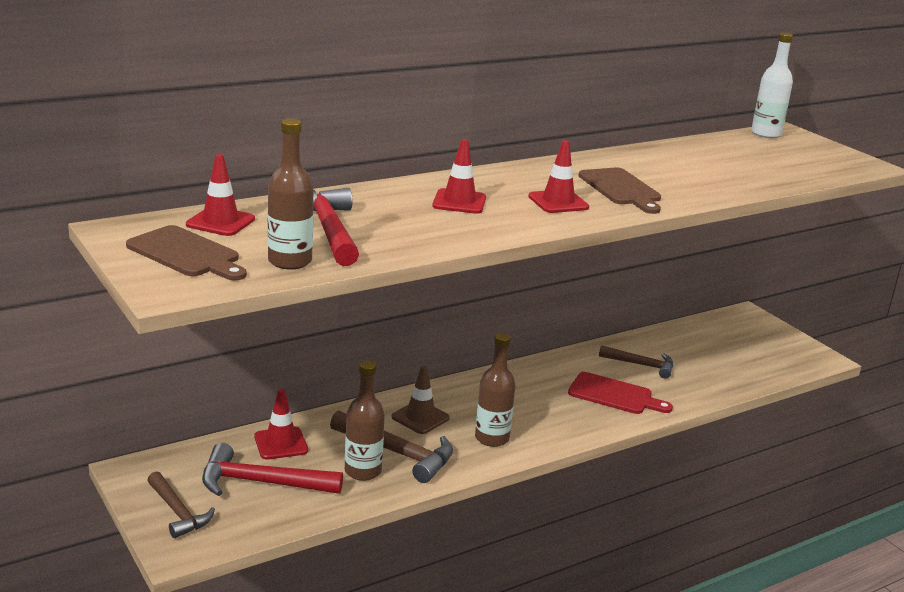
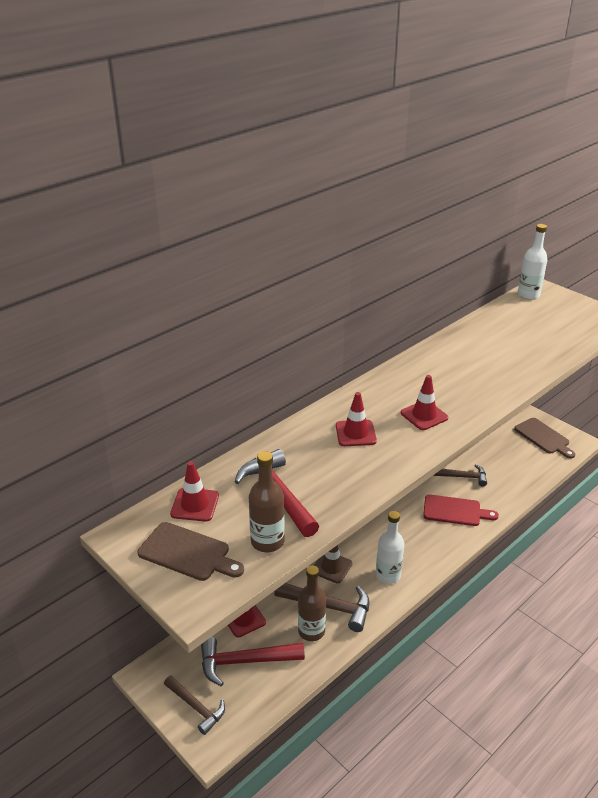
camera: 10 degrees left, 10 degrees up
brown bottle [475,333,516,447] -> white bottle [376,511,404,584]
brown cutting board [578,168,661,214] -> brown cutting board moved to [514,418,575,459]

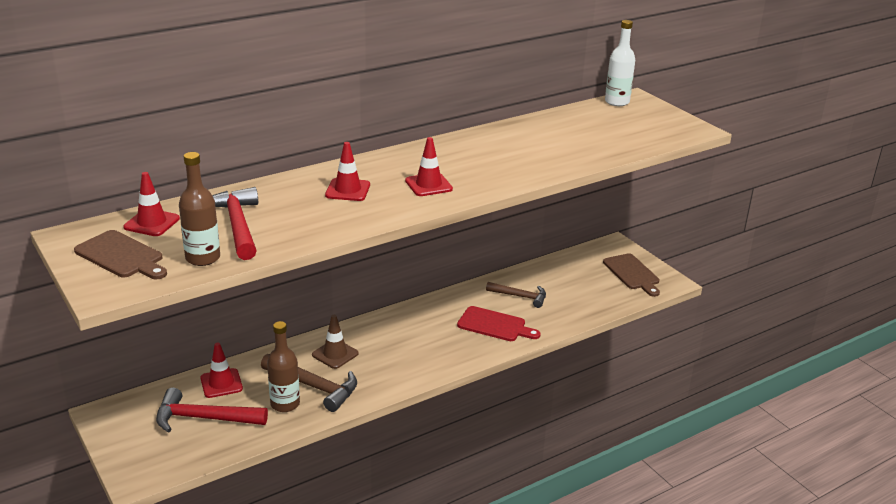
camera: 10 degrees right, 5 degrees down
brown hammer [164,676,225,735] -> none
white bottle [376,511,404,584] -> none

